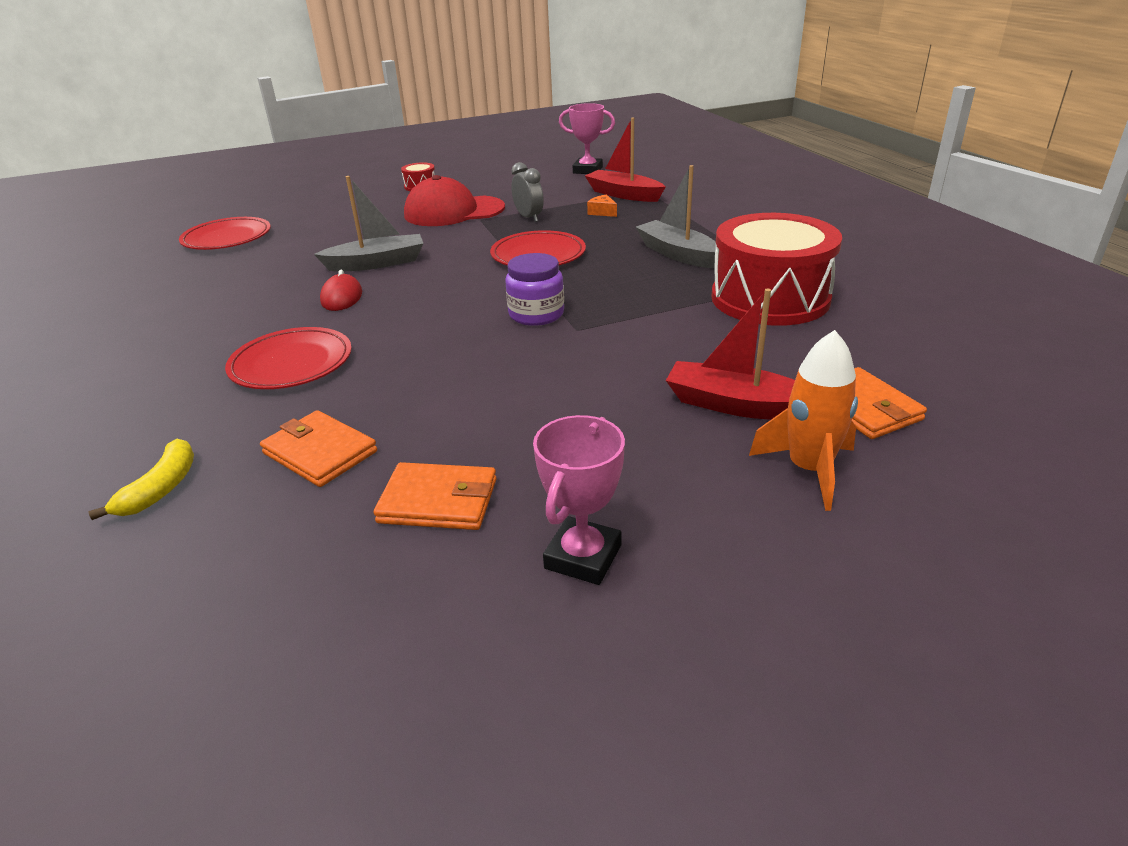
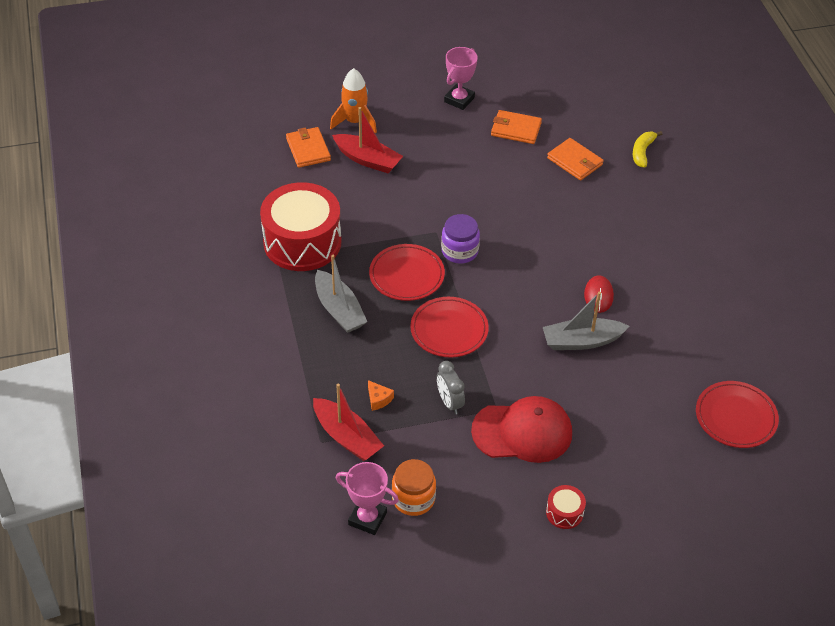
camera: 175 degrees left, 15 degrees up
red plate [225,327,352,389] -> red plate moved to [369,244,445,301]
none -> orange jar [392,459,436,516]

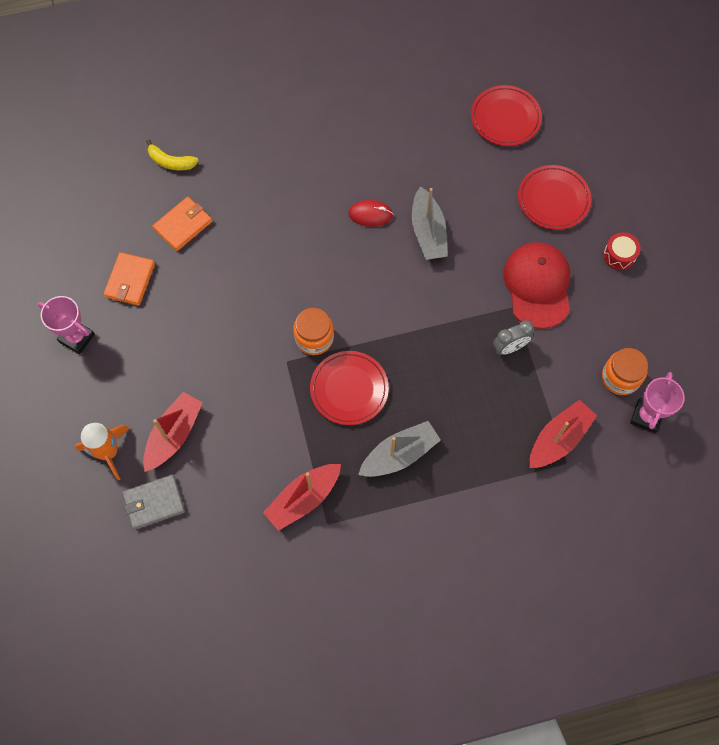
camera: 90 degrees left, 20 degrees up
red drum [260,182,341,271] -> red boat [263,464,341,531]
orange wallet [286,127,331,168] -> grey wallet [122,475,185,530]
orange cheese [368,380,394,411] -> none
red plate [410,297,489,357] -> red plate moved to [518,165,591,230]
purple jar [441,214,480,263] -> orange jar [294,308,334,355]

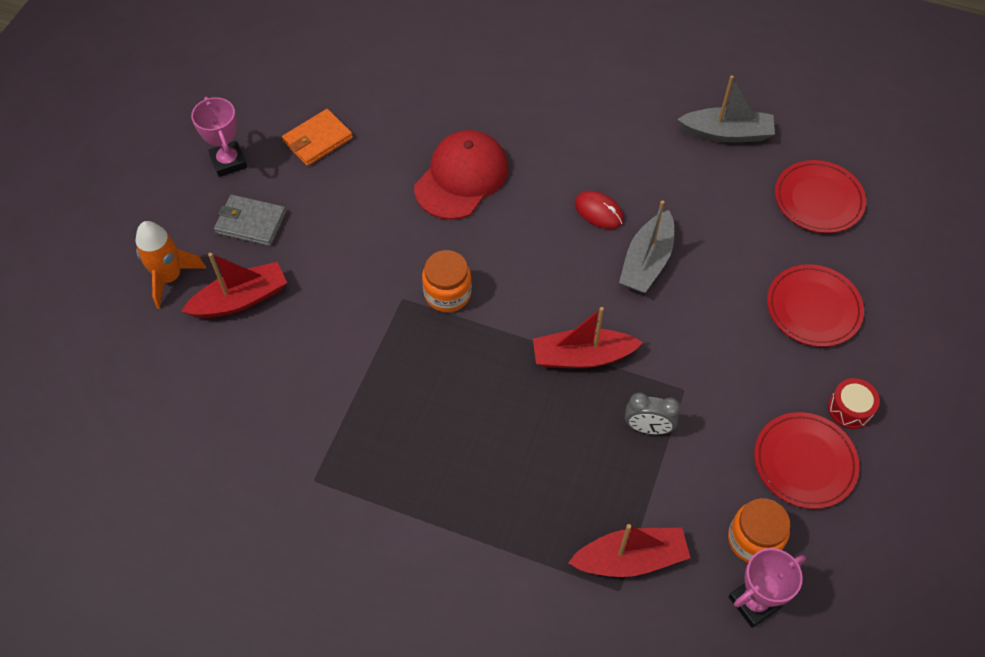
camera: 35 degrees right, 10 degrees down
grey wallet [122,475,185,530] -> grey wallet moved to [214,195,286,246]
yellow banana [146,139,199,170] -> none
orange wallet [152,196,212,251] -> none
red boat [263,464,341,531] -> red boat moved to [533,307,643,368]
red plate [310,351,389,425] -> red plate moved to [754,412,860,509]
grey boat [358,421,441,477] -> grey boat moved to [677,75,775,142]
red cap [503,242,570,329] -> red cap moved to [414,130,508,220]

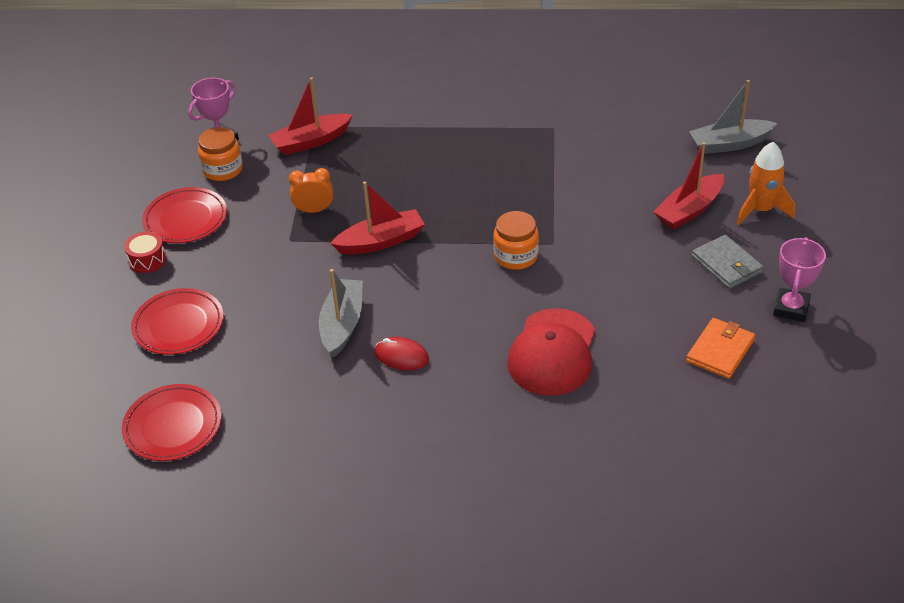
camera: 165 degrees right, 15 degrees down
pink trophy [191,97,247,177] -> pink trophy turned 60 degrees clockwise [773,237,826,322]
grey wallet [214,195,286,246] -> grey wallet turned 60 degrees clockwise [692,235,764,289]
grey clock [625,393,680,435] -> orange clock [289,168,333,213]
grey boat [677,75,775,142] -> grey boat moved to [689,80,778,154]

